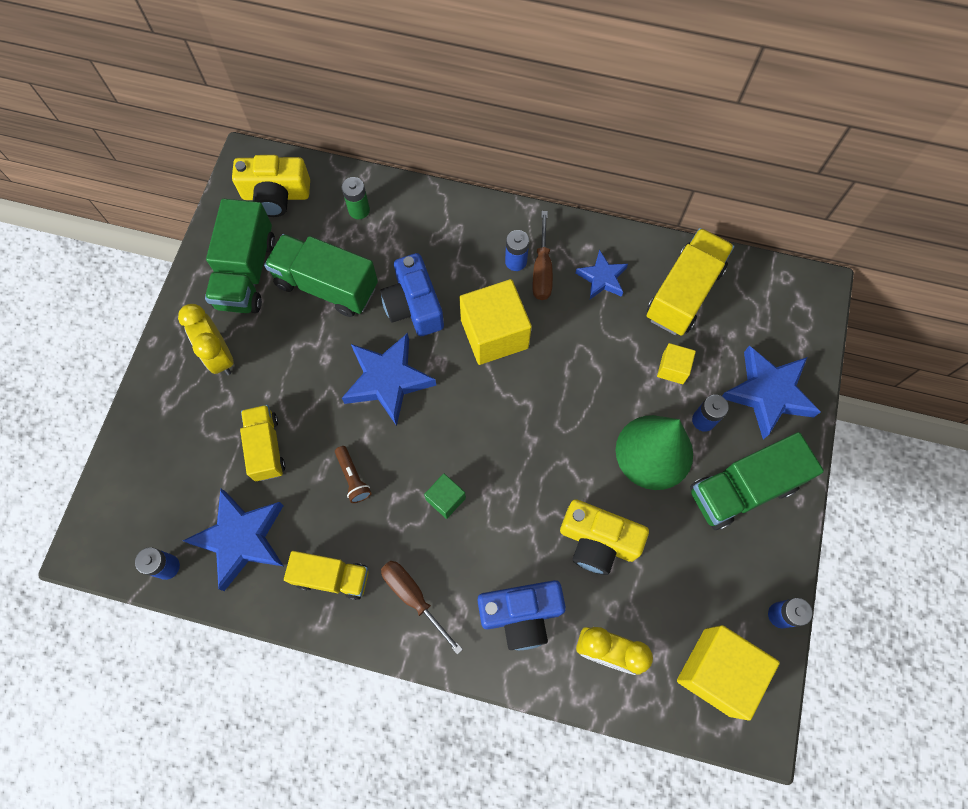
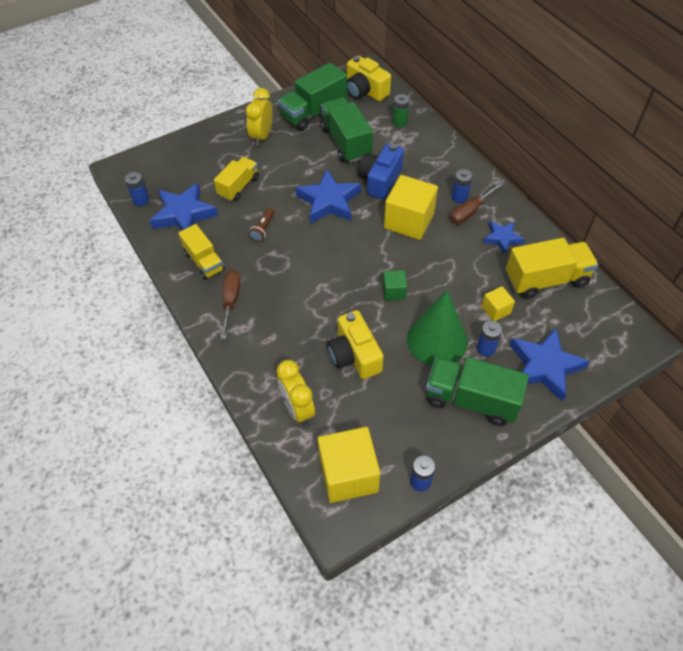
camera: 45 degrees right, 15 degrees down
green cube [424,474,466,519] -> green cube moved to [383,270,407,301]
blue camera [478,580,566,650] -> none

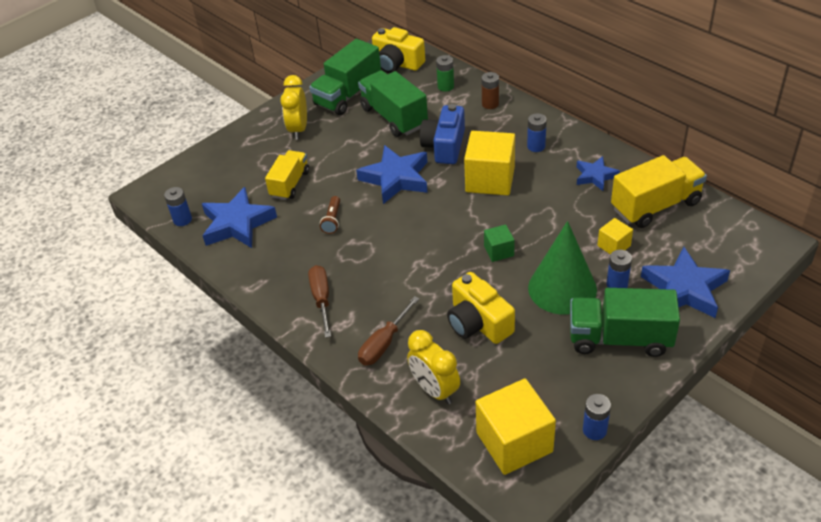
camera: 10 degrees left, 10 degrees down
yellow truck [178,224,225,280] -> none
brown screwdriver [450,182,503,224] -> brown screwdriver moved to [358,296,419,366]
none -> brown battery [481,72,499,109]

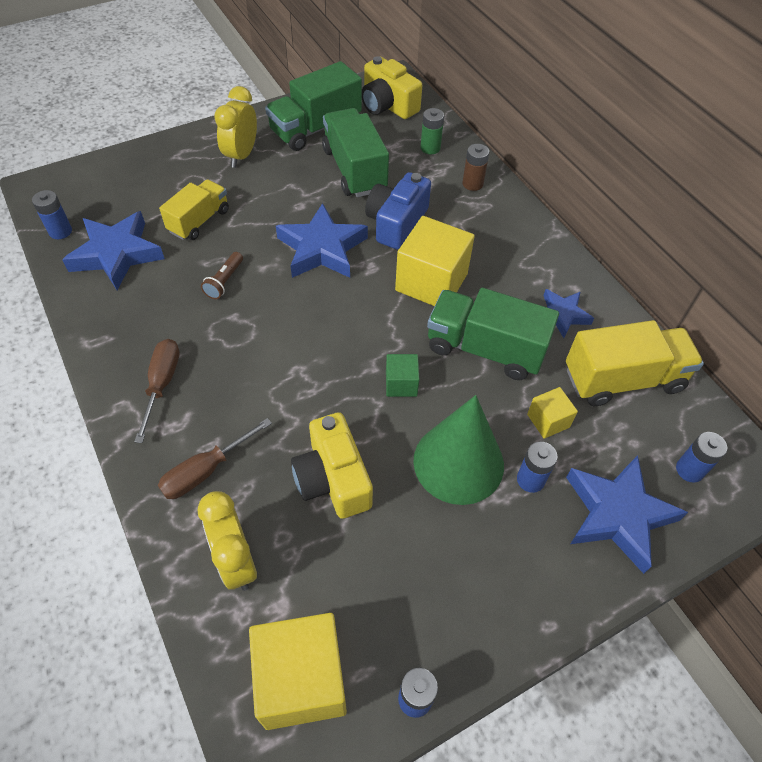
camera: 10 degrees right, 10 degrees up
blue battery [527,113,547,152] -> blue battery moved to [676,432,727,483]
green truck [570,288,680,357] -> green truck moved to [427,288,559,380]

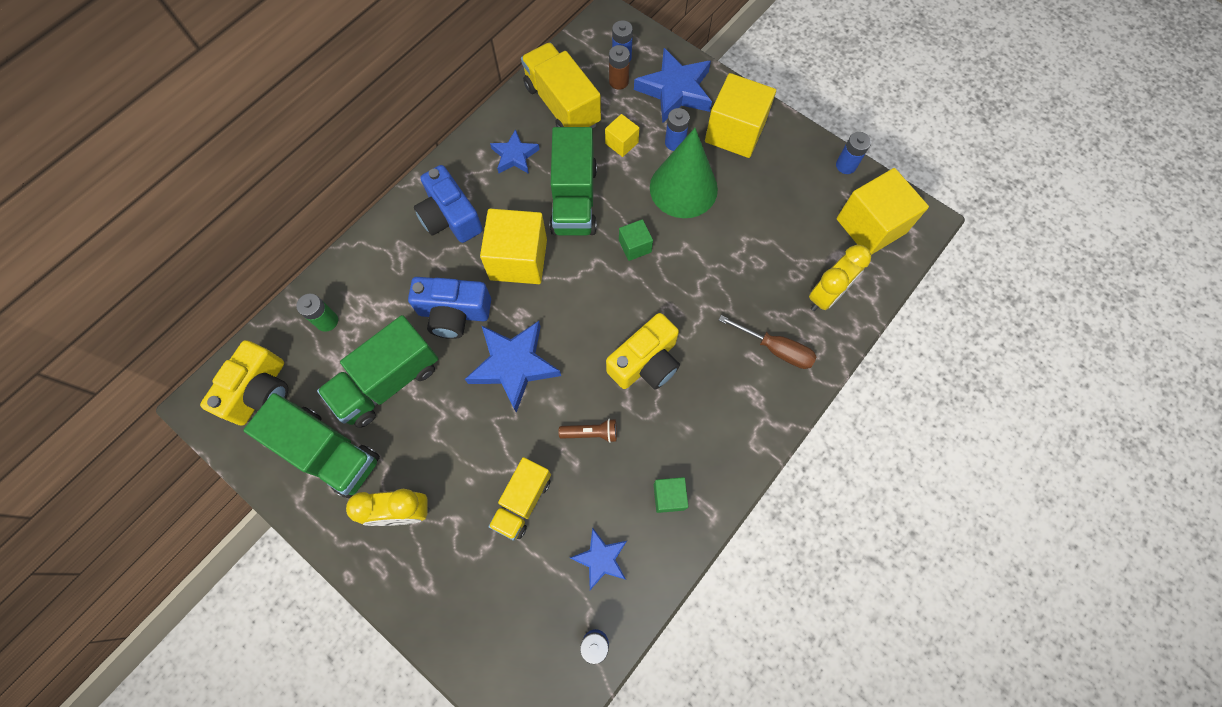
camera: 110 degrees left, 15 degrees up
blue star [62,211,165,290] -> blue star [570,528,627,590], size x0.59
brown screwdriver [134,339,180,443] -> none
yellow truck [159,179,229,240] -> yellow truck turned 75 degrees counterclockwise [488,457,551,541]
yellow camera [291,412,373,519] -> yellow camera moved to [606,313,680,389]
brown battery [463,144,489,191] -> brown battery moved to [609,45,630,90]
none -> blue camera [414,165,483,243]
none -> green cube [654,477,689,513]
none -> yellow cube [705,73,776,158]

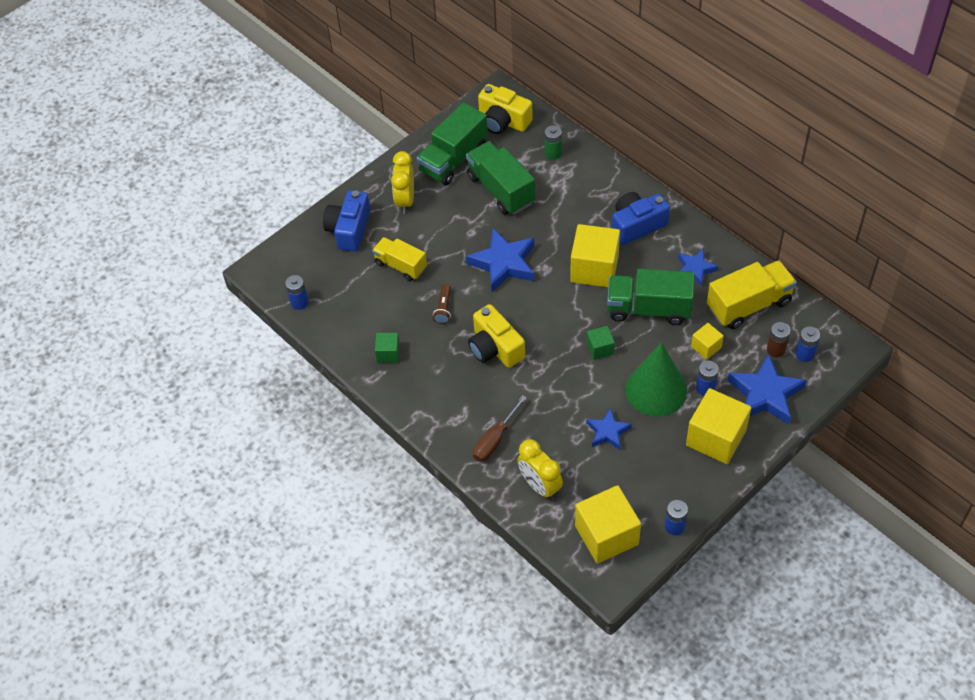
camera: 100 degrees right, 15 degrees down
blue camera [408,277,491,339] -> blue camera moved to [323,190,371,252]
blue star [570,528,627,590] -> blue star moved to [586,408,632,450]

